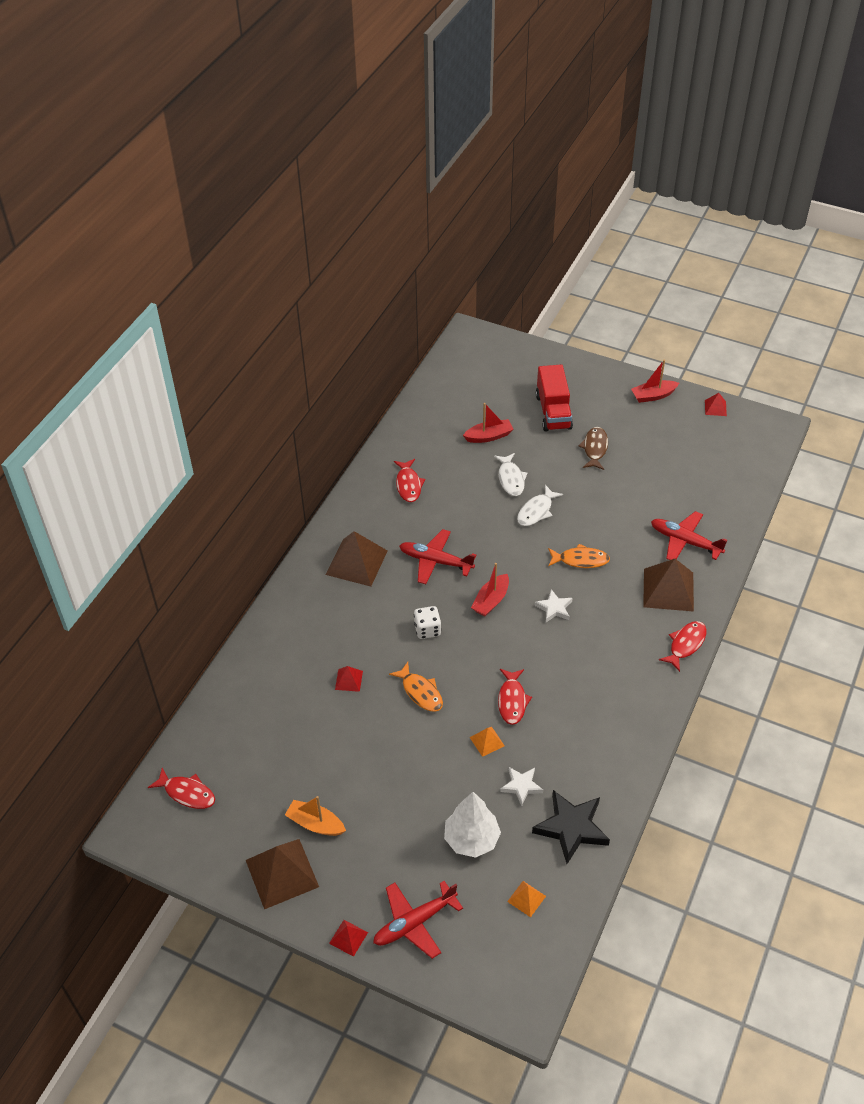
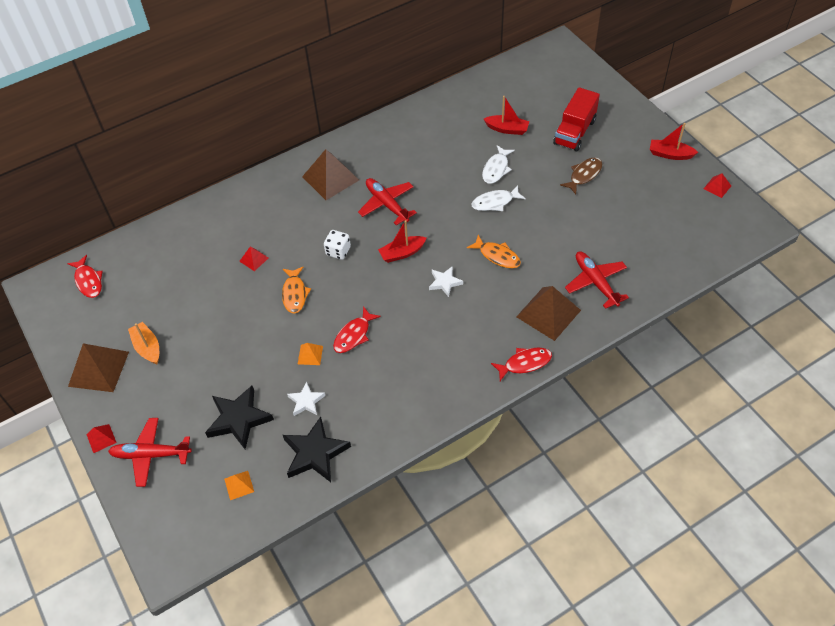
camera: 35 degrees right, 5 degrees up
red fish [394,459,425,502] -> none
white tree [444,792,501,858] -> black star [205,386,274,449]

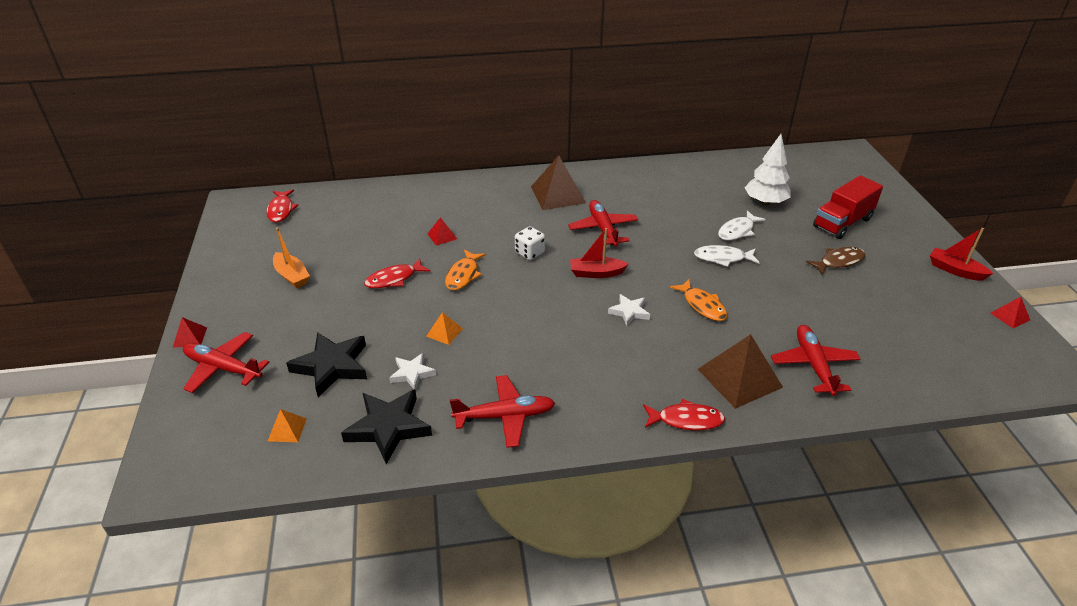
camera: 20 degrees right, 15 degrees down
brown pyramid [68,343,129,392] -> none
orange boat [128,322,159,364] -> orange boat turned 150 degrees clockwise [273,228,310,288]
red fish [333,306,381,353] -> red fish moved to [364,258,430,289]
red boat [484,96,530,135] -> white tree [744,134,790,205]
none -> red plane [450,375,555,448]

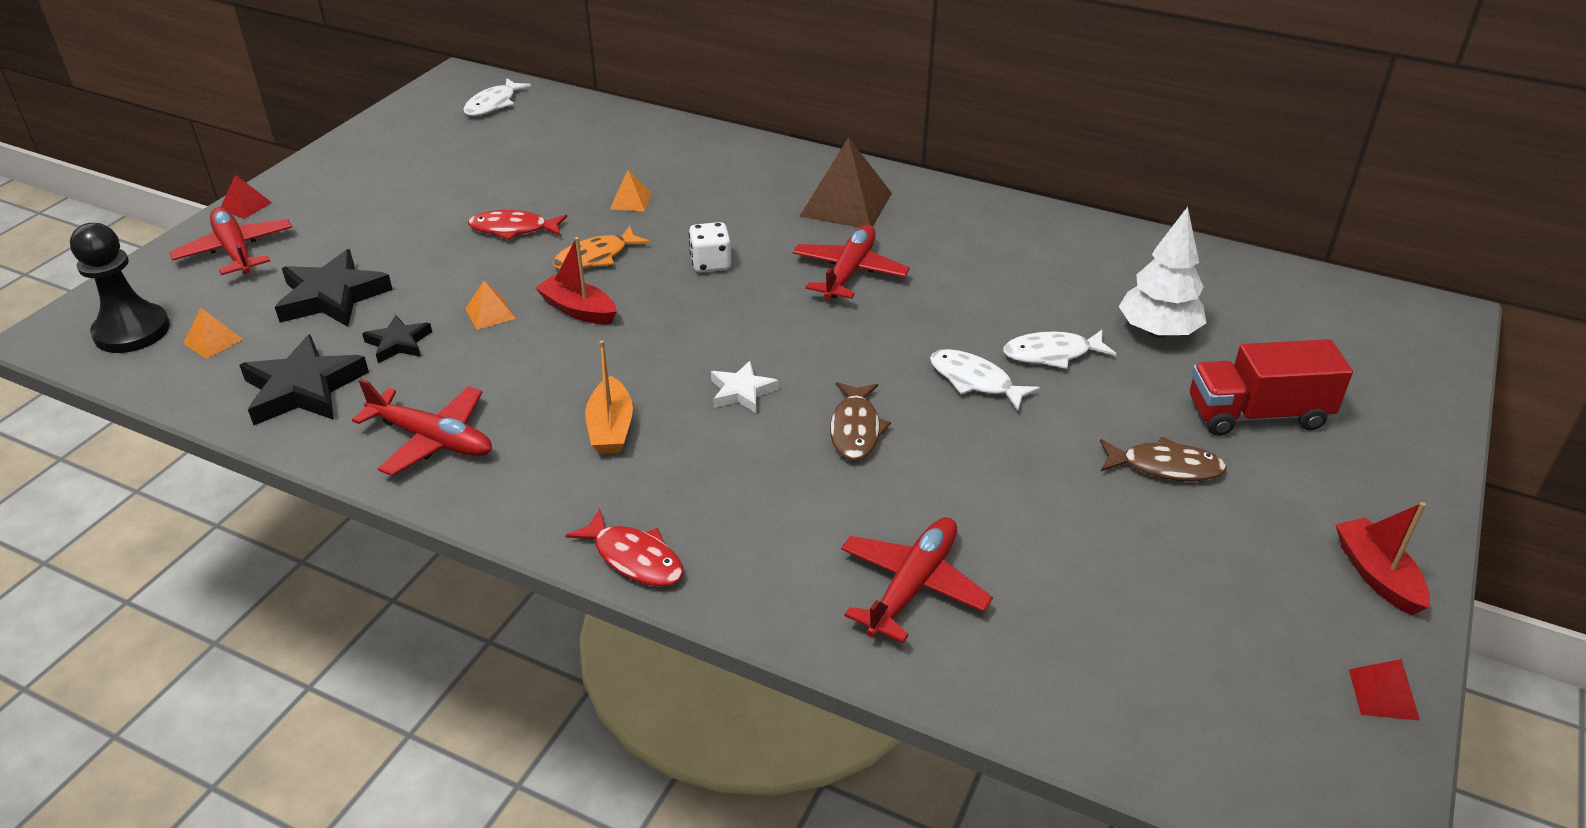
camera: 35 degrees right, 0 degrees up
red fish [267,189,298,222] -> white fish [463,78,531,116]
orange boat [273,228,310,288] -> orange boat moved to [585,340,633,454]
white star [389,353,436,391] -> black star [362,315,432,363]
red pyramid [428,217,457,246] -> orange pyramid [610,170,652,211]
red boat [570,228,629,278] -> red boat moved to [535,237,617,324]
orange fish [670,279,727,321] -> brown fish [830,382,891,461]
brown pyramid [698,334,783,409] -> none
none -> black pawn [70,223,170,353]

